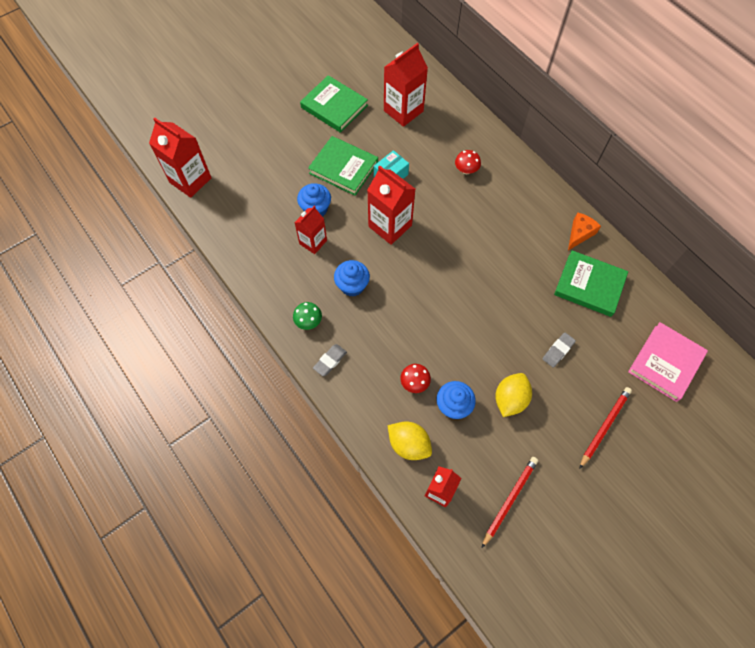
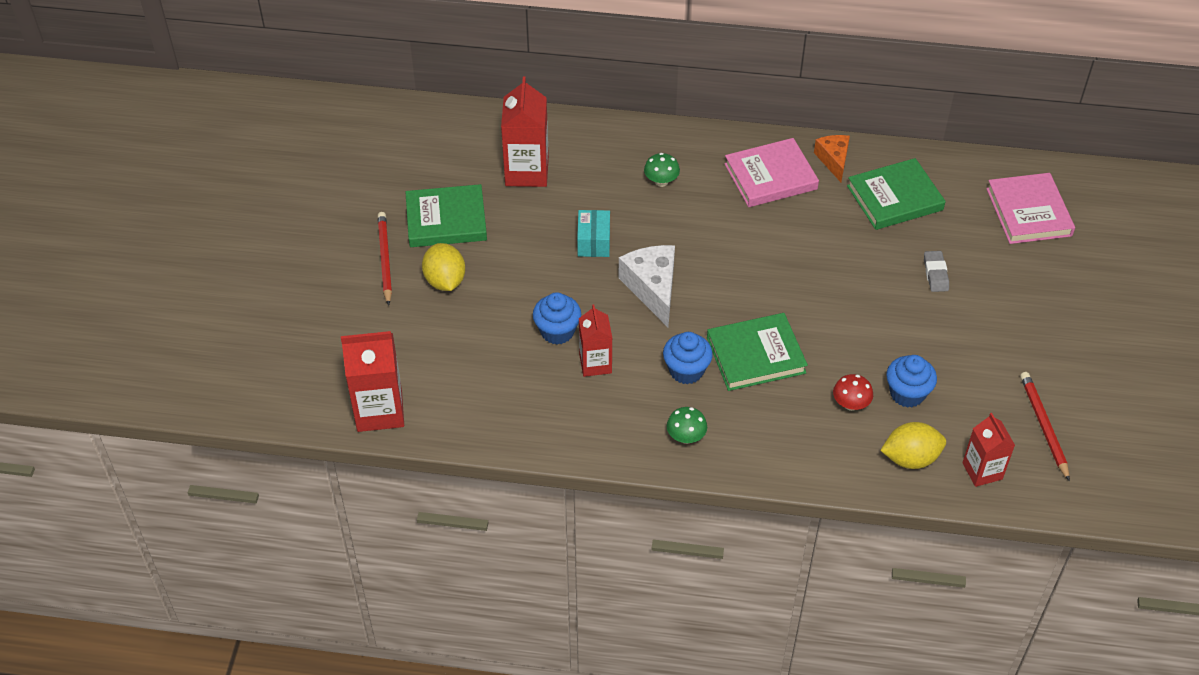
camera: 45 degrees left, 15 degrees down
green book [308,136,378,196] -> green book moved to [707,313,808,391]
grey eraser [313,344,347,376] -> none
red carton [367,165,415,245] -> white cheese [618,245,675,327]
red mushroom [455,150,481,174] -> green mushroom [644,153,680,187]
yellow lemon [495,373,532,417] -> yellow lemon moved to [422,243,465,291]
red pencil [579,387,632,469] -> red pencil moved to [378,212,392,306]
none -> pink book [724,138,819,207]

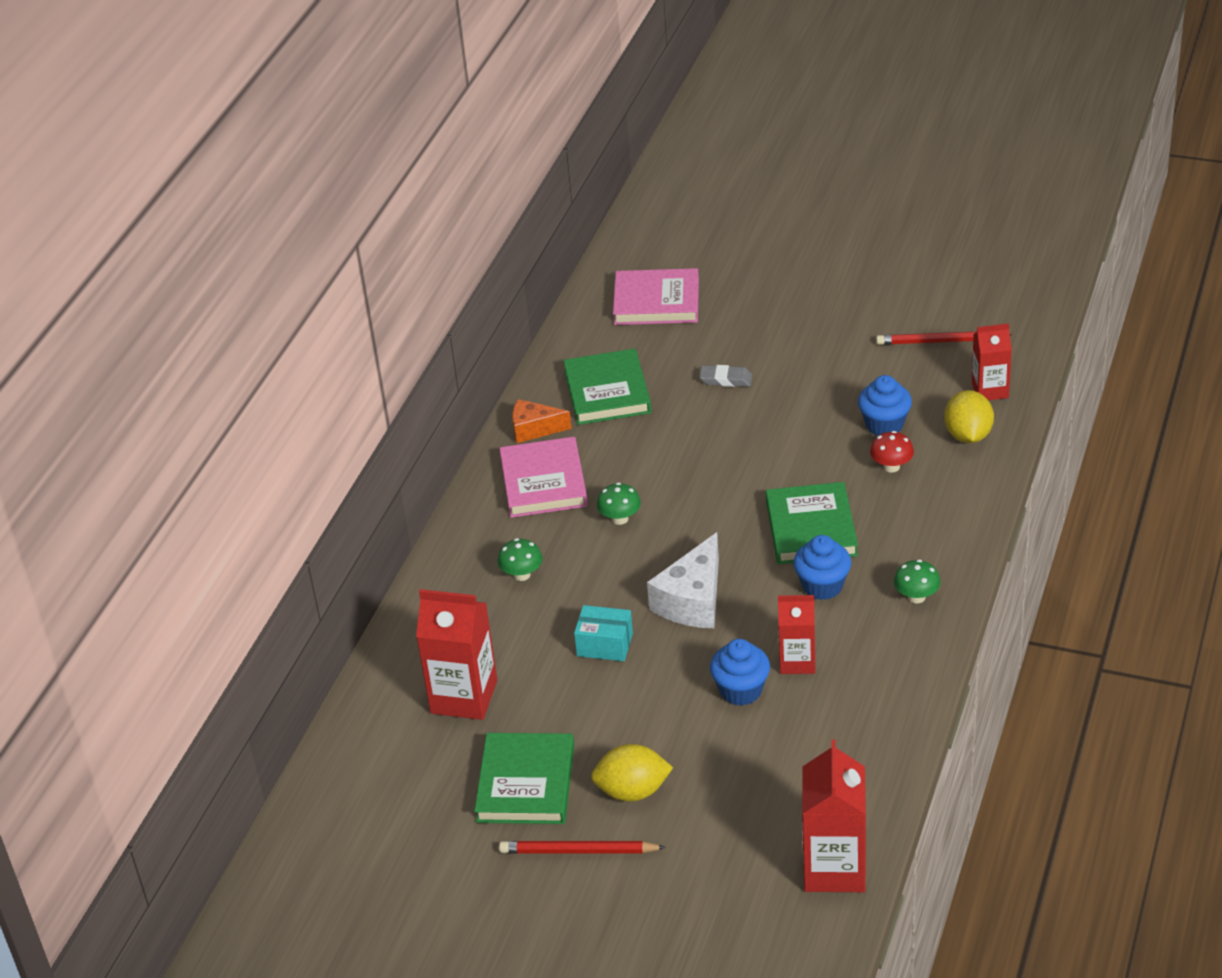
camera: 75 degrees left, 10 degrees down
white cheese [618,245,675,327] -> white cheese turned 60 degrees counterclockwise [647,532,719,628]
none -> green mushroom [597,482,641,525]

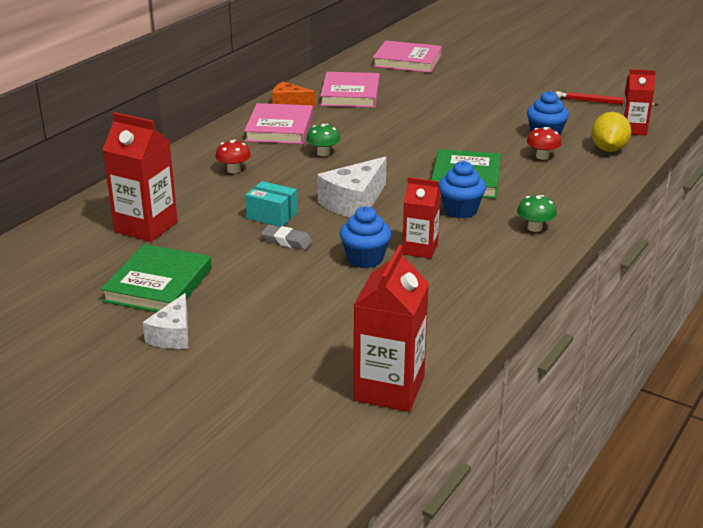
camera: 10 degrees right, 10 degrees down
green mushroom [498,538,543,581] -> red mushroom [215,140,251,173]
red pencil [499,841,666,854] -> white cheese [142,293,188,349]
green book [563,349,651,425] -> pink book [320,72,380,108]
yellow lemon [591,744,673,802] -> none
grey eraser [699,365,752,387] -> grey eraser moved to [261,225,313,250]

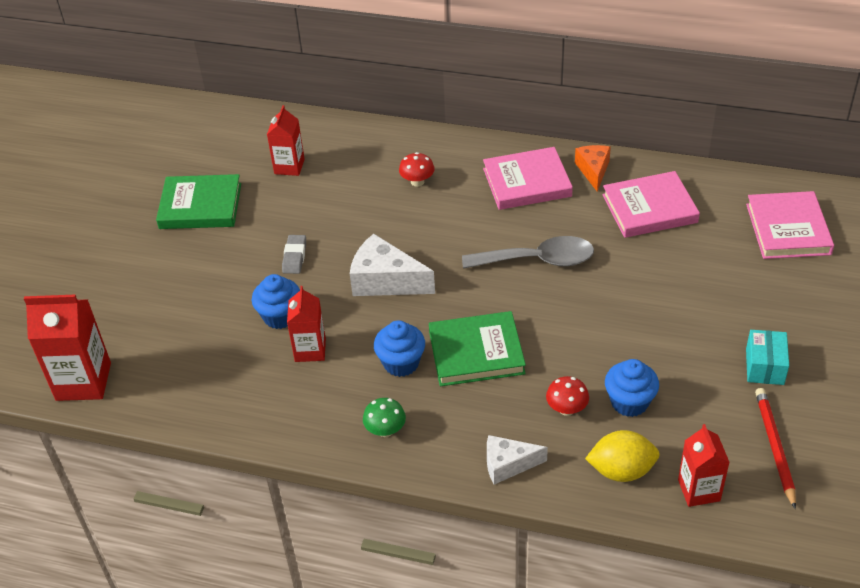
camera: 75 degrees right, 15 degrees up
red carton [103,112,178,242] -> red carton [267,105,305,176], size x0.63
white cheese [142,293,188,349] -> white cheese moved to [487,435,548,485]
turquoise box [245,181,298,227] -> turquoise box moved to [746,330,789,385]
green mushroom [306,124,341,156] -> none
none -> grey spoon [462,236,594,269]

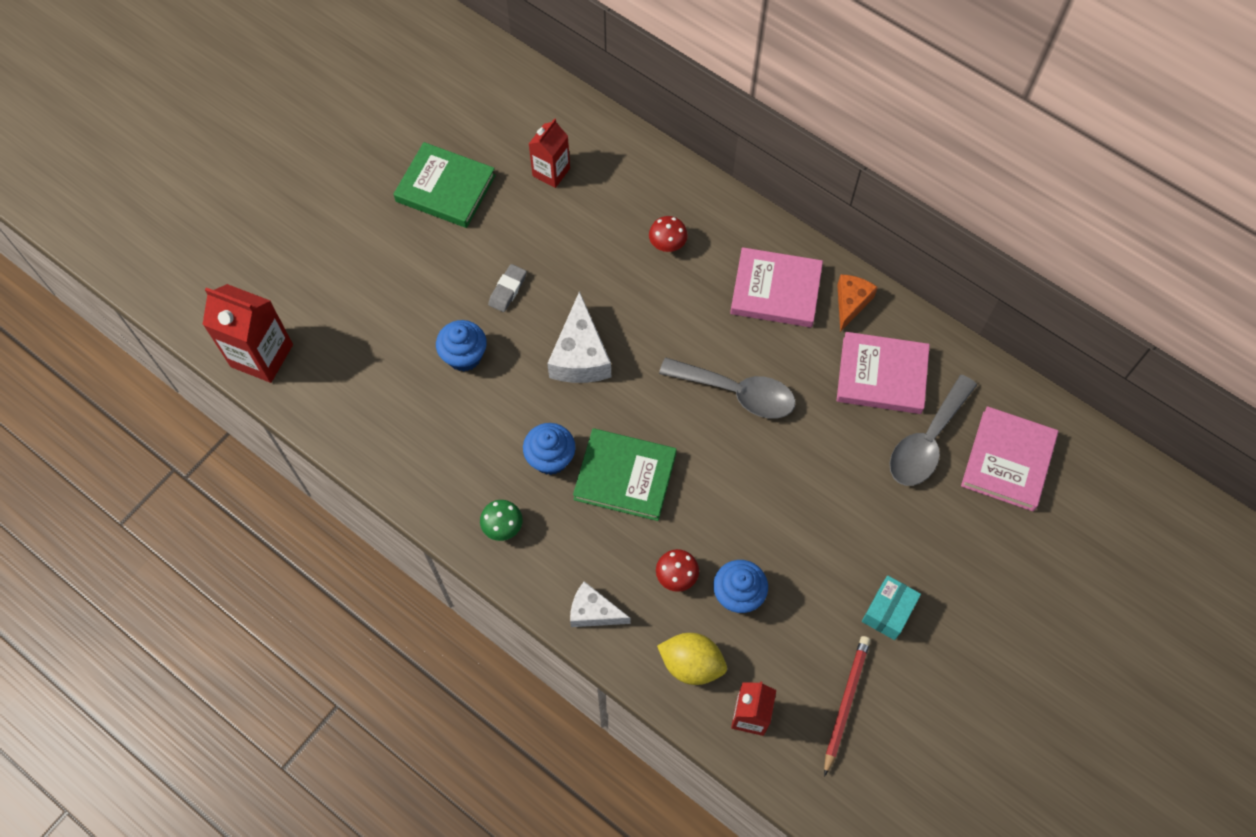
camera: 20 degrees right, 20 degrees up
red carton [287,286,326,362] -> none
white cheese [350,234,435,296] -> white cheese turned 135 degrees counterclockwise [547,291,611,383]
none -> grey spoon [889,375,977,486]

